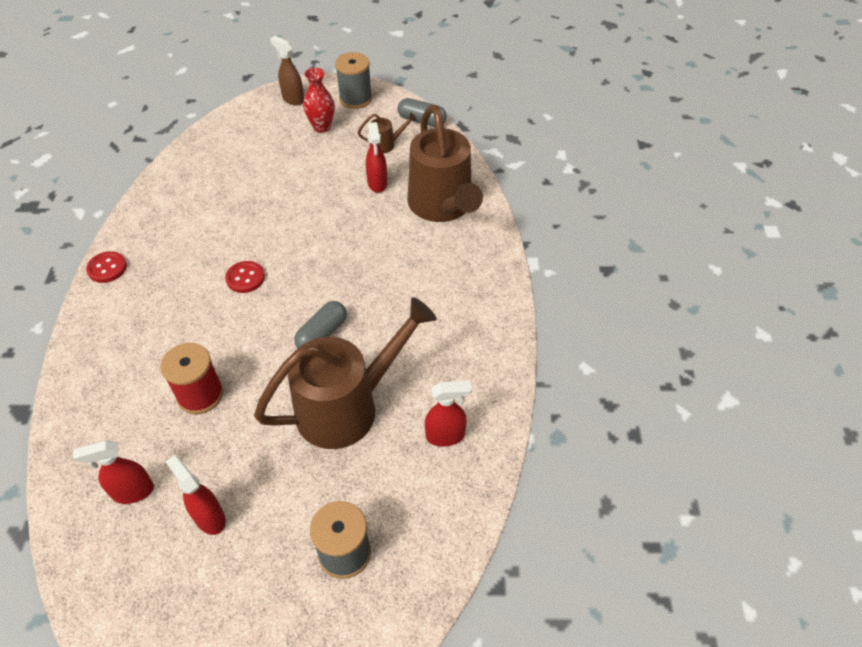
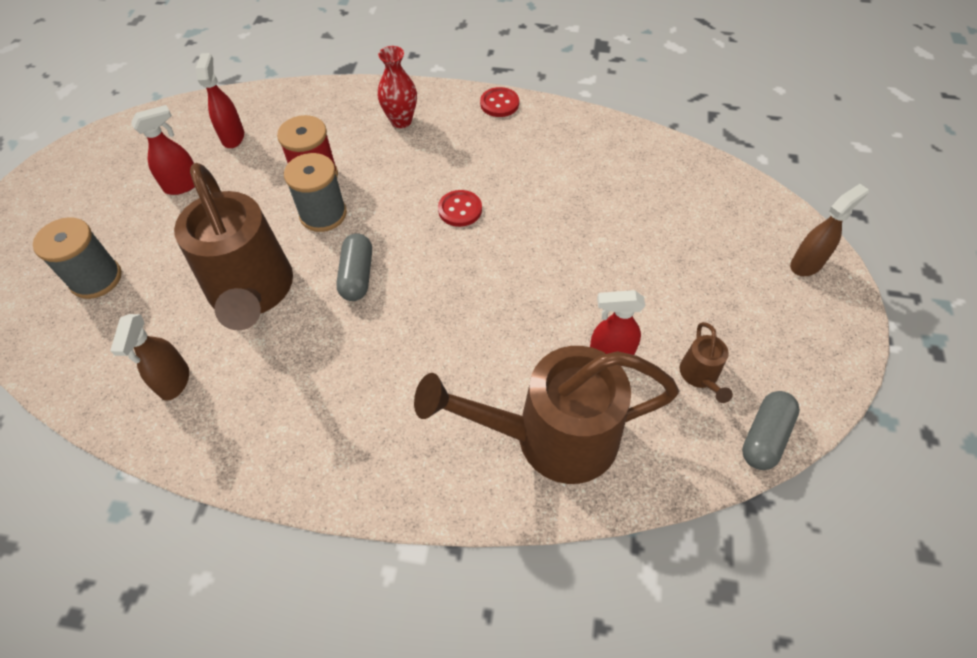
camera: 100 degrees right, 5 degrees up
grey capsule [294,301,347,348] -> grey capsule turned 45 degrees clockwise [336,233,372,301]
red vase [303,68,335,133] -> red vase moved to [378,46,417,128]
grey spool [335,52,372,109] -> grey spool moved to [284,153,347,232]
red spray bottle [425,381,472,447] -> brown spray bottle [110,314,189,401]

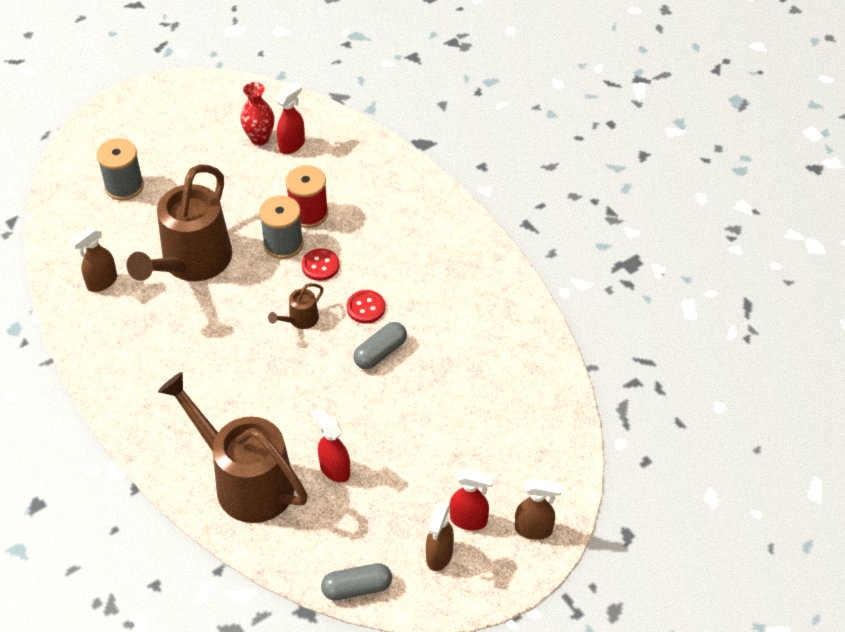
camera: 45 degrees right, 5 degrees down
red spray bottle [131,105,195,195] -> red spray bottle moved to [450,469,494,530]
grey capsule [336,233,372,301] -> grey capsule moved to [353,322,407,369]
red vase [378,46,417,128] -> red vase moved to [240,82,275,146]
red button [480,87,519,117] -> red button moved to [301,248,340,281]
brown watering can [680,322,733,403] -> brown watering can moved to [268,283,323,329]
none -> brown spray bottle [426,502,454,571]

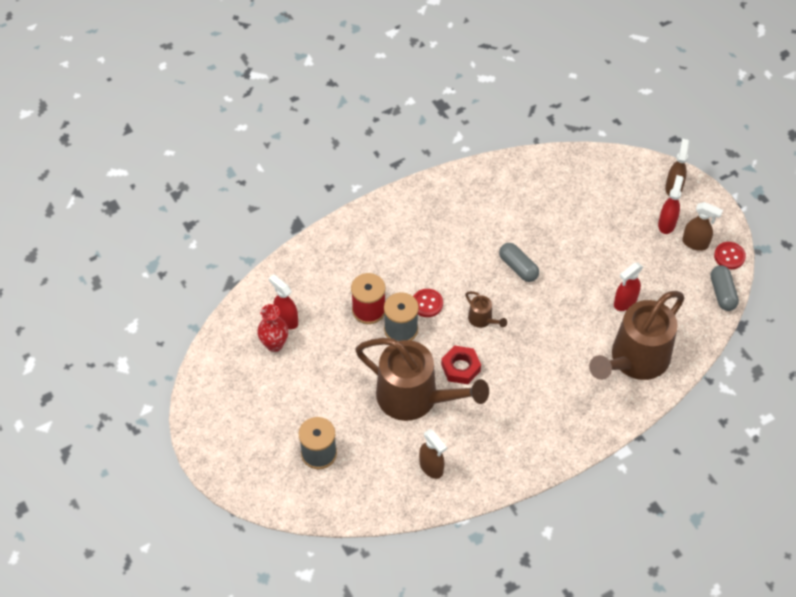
camera: 85 degrees left, 5 degrees up
red button [347,290,385,323] -> red button moved to [714,242,746,269]
none -> red nut [441,345,481,384]

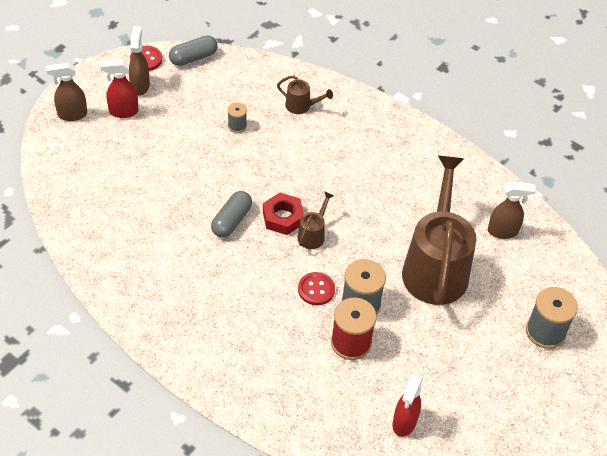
camera: 115 degrees left, 5 degrees down
red vase [257,304,288,352] -> none
brown spray bottle [419,429,447,479] -> brown spray bottle turned 60 degrees clockwise [488,182,536,239]
red nut [441,345,481,384] -> red nut moved to [263,193,304,235]
brown watering can [589,291,685,380] -> brown watering can [277,75,333,114], size x0.41
red spray bottle [614,262,643,311] -> grey spool [228,103,247,133]

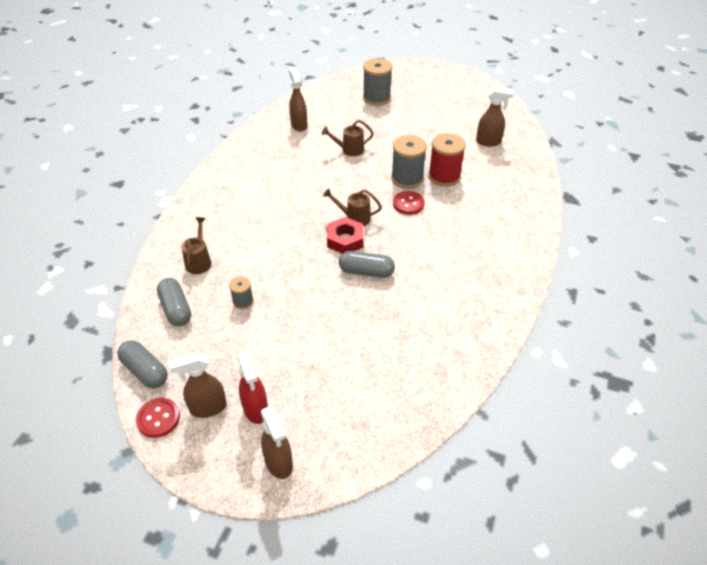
camera: 105 degrees left, 5 degrees down
red spray bottle [393,374,423,437] -> brown spray bottle [476,87,514,146]
brown watering can [402,156,476,305] -> brown watering can [322,120,374,156], size x0.41
none -> grey capsule [157,278,191,326]

